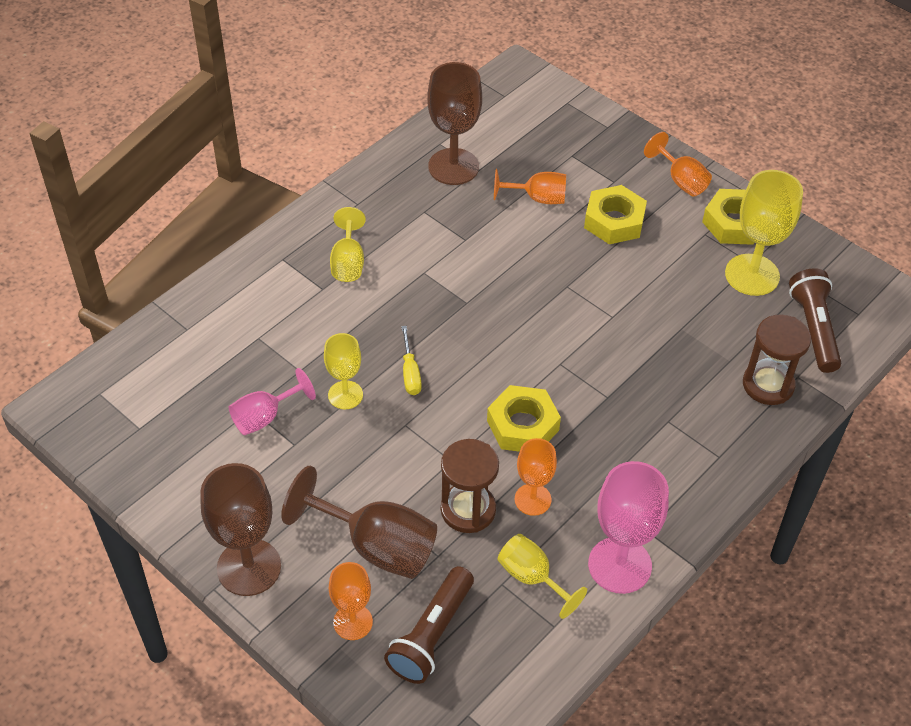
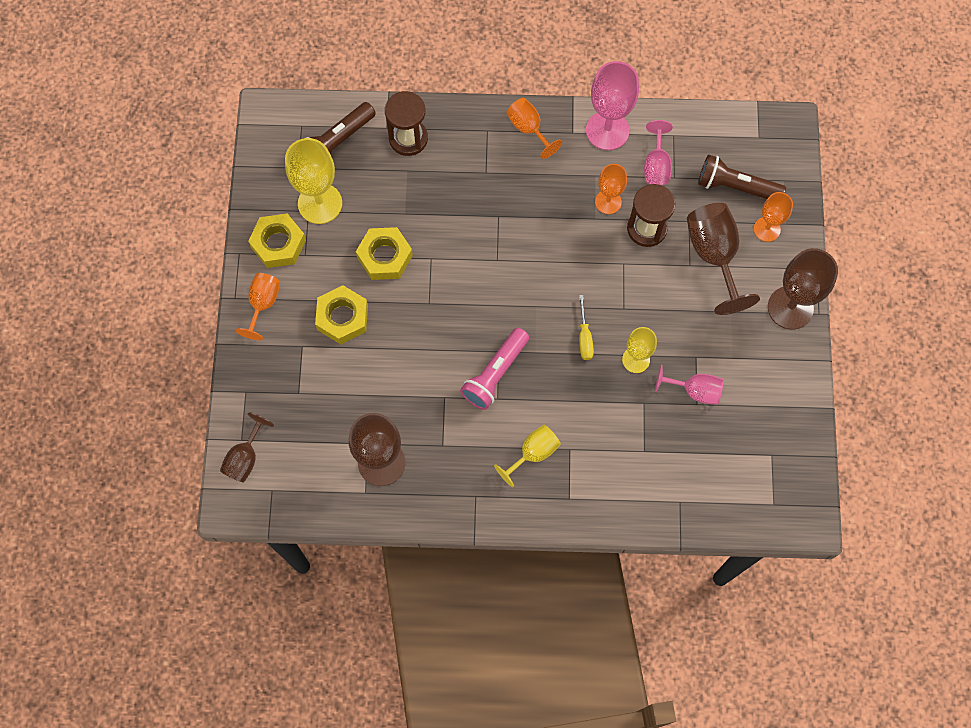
camera: 130 degrees left, 20 degrees up
brown flashlight [384,566,474,684] -> brown flashlight turned 150 degrees counterclockwise [698,154,786,199]
yellow screwdriver [401,326,422,395] -> yellow screwdriver turned 135 degrees clockwise [579,295,594,360]
yellow nut [487,385,561,452] -> yellow nut moved to [356,227,413,280]
orange goblet [494,169,566,204] -> orange goblet moved to [506,98,562,159]
yellow goblet [498,534,587,619] -> pink goblet [644,120,673,185]
none -> brown goblet [220,412,274,482]
none -> pink flashlight [460,328,529,410]

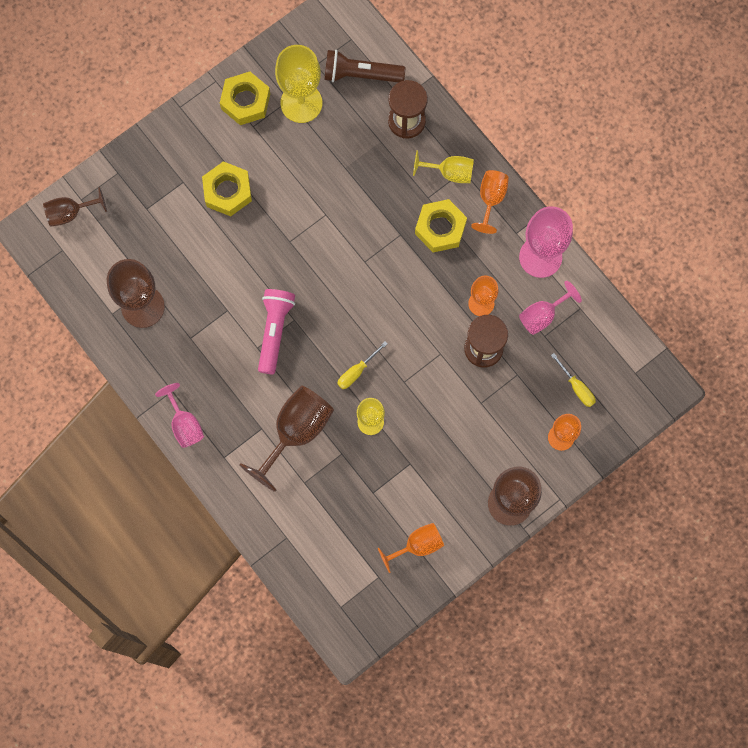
camera: 50 degrees right, 5 degrees up
orange goblet [236,273,280,340] -> orange goblet moved to [378,523,444,573]
yellow nut [356,227,413,280] -> yellow nut moved to [415,199,467,253]
pink flashlight [460,328,529,410] -> pink flashlight turned 105 degrees clockwise [258,289,295,374]
yellow goblet [494,425,561,487] -> yellow goblet moved to [413,150,474,183]
pink goblet [655,364,724,405] -> pink goblet moved to [155,383,204,448]
brown goblet [687,203,760,315] -> brown goblet moved to [239,385,334,492]
brown flashlight [698,154,786,199] -> yellow screwdriver [551,353,596,407]

